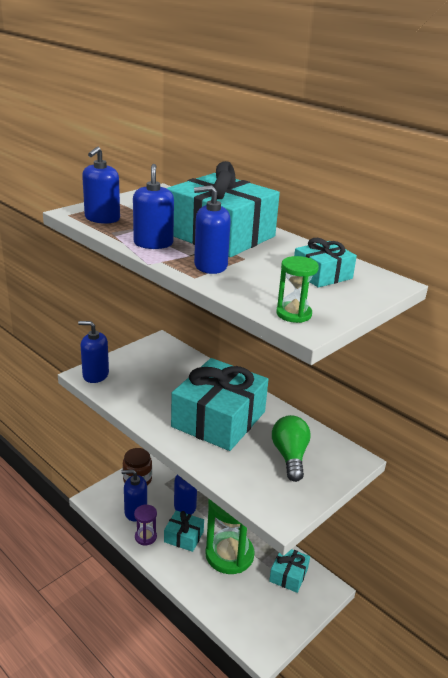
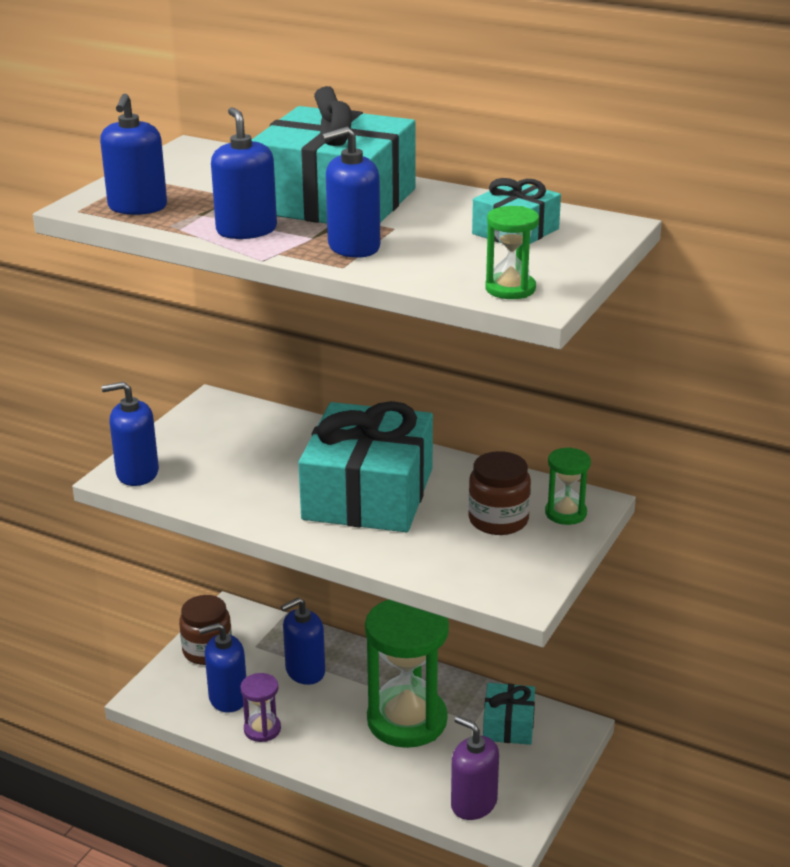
camera: 15 degrees left, 0 degrees up
turquoise gift [164,510,204,552] -> none
green light bulb [272,415,311,482] -> brown jar [468,451,531,535]
none -> purple soap dispenser [451,716,499,820]
none -> green hourglass [545,447,591,525]

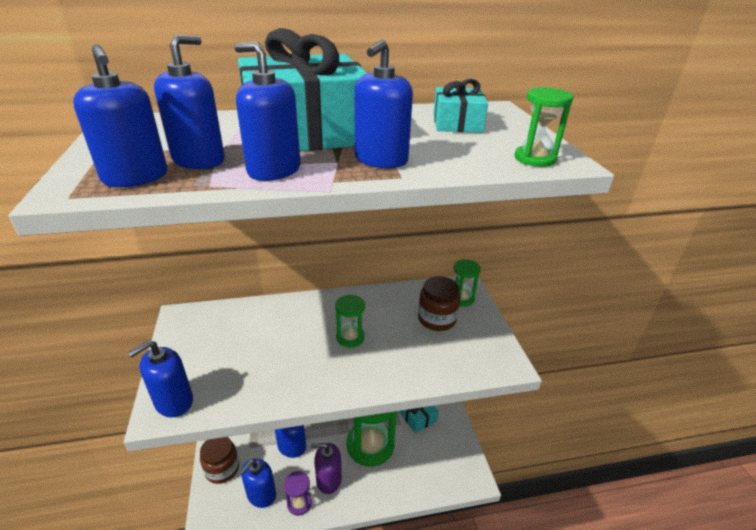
camera: 40 degrees left, 5 degrees up
turquoise gift [298,401,433,532] -> green hourglass [335,295,365,347]
purple soap dispenser [451,716,499,820] -> purple soap dispenser moved to [311,443,342,494]
none -> blue soap dispenser [154,35,225,169]

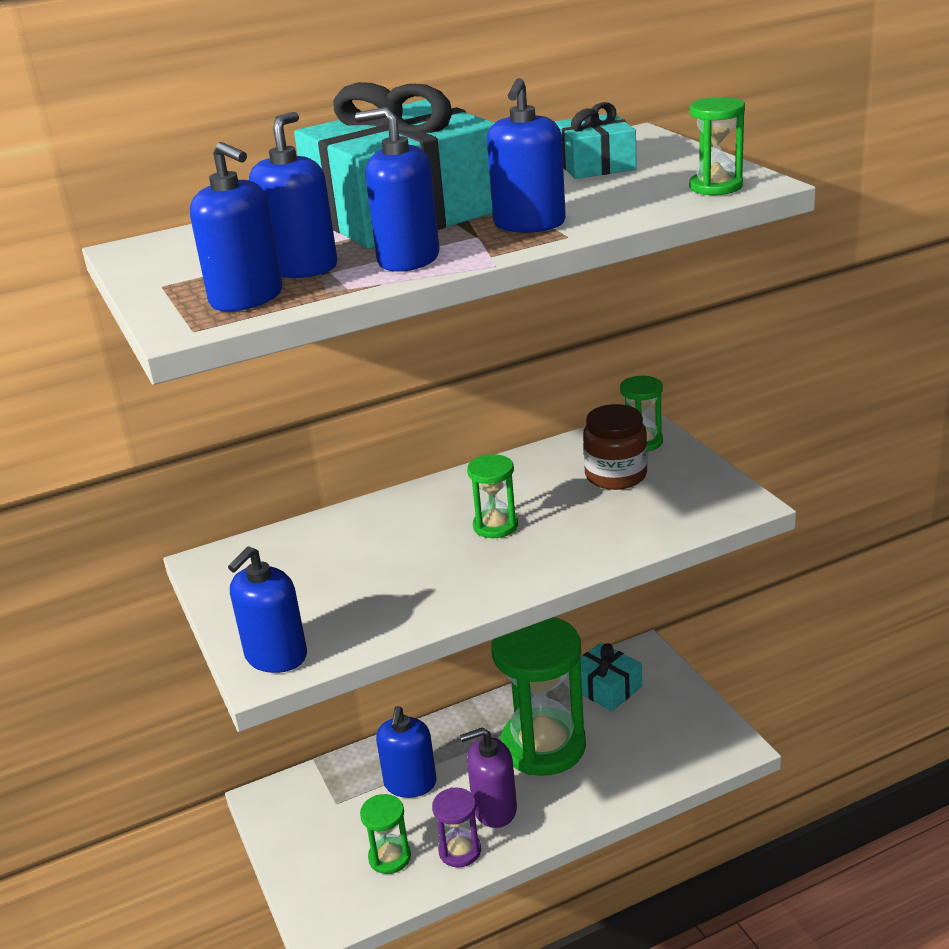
camera: 10 degrees left, 5 degrees down
brown jar [200,437,239,484] -> none
blue soap dispenser [240,459,276,508] -> green hourglass [360,794,411,874]

